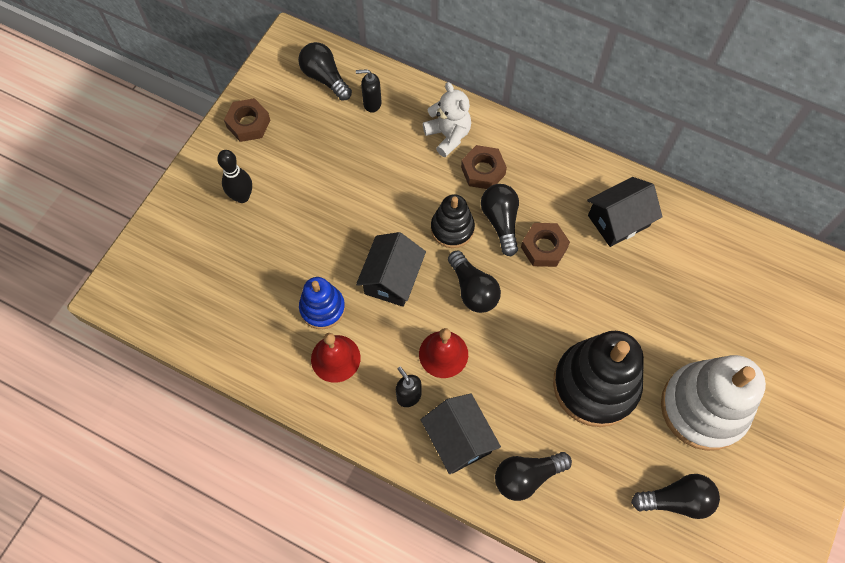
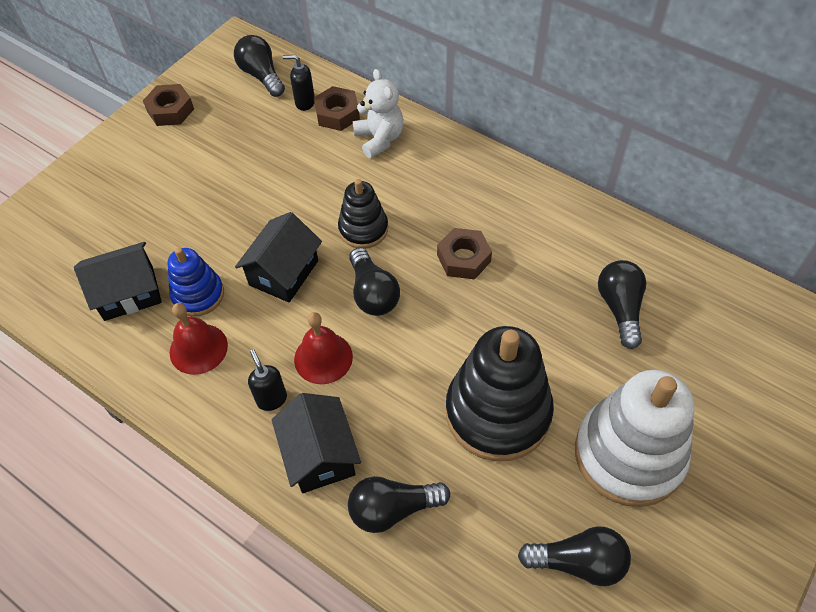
camera: 10 degrees right, 10 degrees down
black bowling pin [217,150,252,203] -> none
brown nut [461,145,507,189] -> brown nut moved to [314,86,360,131]
black light bulb [481,184,519,256] -> black light bulb moved to [598,260,646,349]
black house [587,177,662,247] -> black house moved to [74,242,162,321]

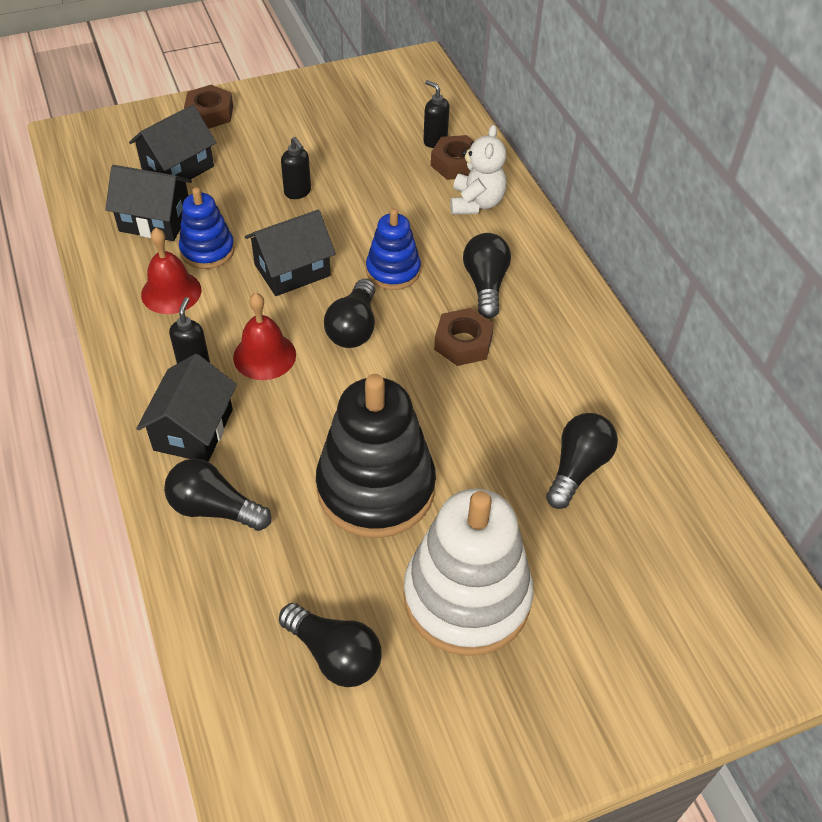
camera: 30 degrees right, 5 degrees down
brown nut [143,84,194,126] -> brown nut moved to [184,85,233,129]
black light bulb [234,35,285,97] -> black light bulb moved to [463,233,511,319]
black stacking toy [338,179,388,249] -> blue stacking toy [366,208,421,290]
none -> black house [129,105,217,182]
none -> black soap dispenser [281,137,311,199]

